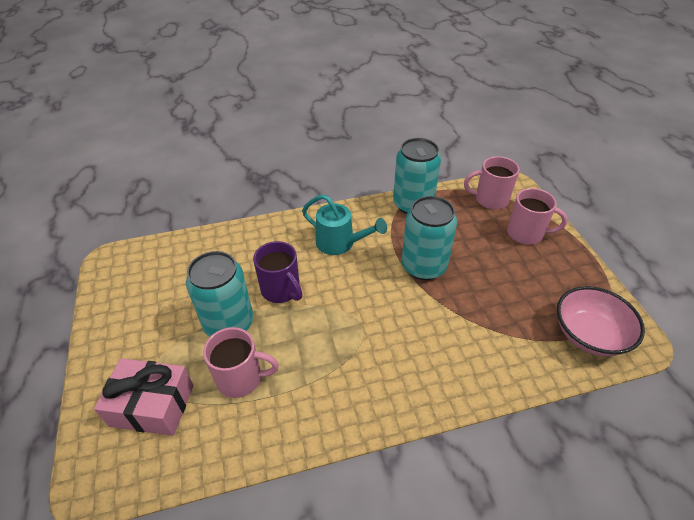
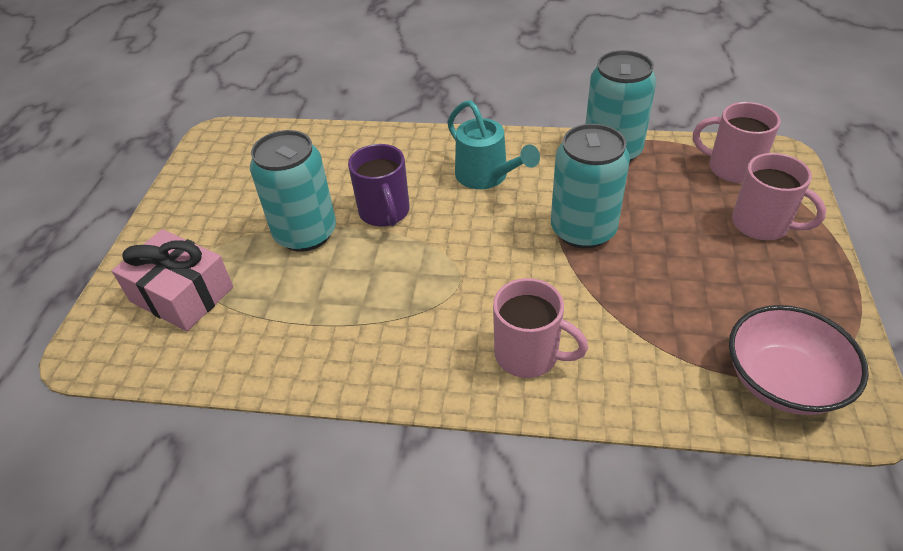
camera: 25 degrees right, 0 degrees up
pink mug [203,327,279,398] -> pink mug moved to [493,278,588,378]

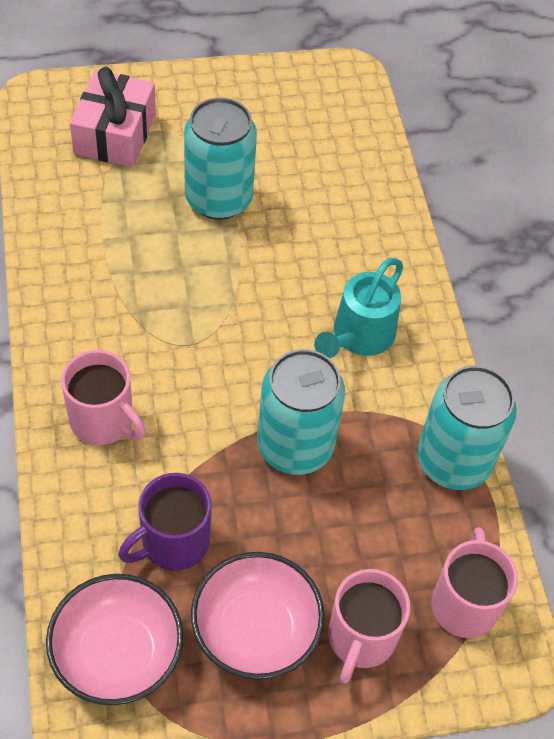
camera: 65 degrees right, 10 degrees up
purple mug [348,144,410,226] -> purple mug moved to [118,473,212,571]
pink mug [493,278,588,378] -> pink mug turned 60 degrees counterclockwise [61,350,146,445]
none -> pink bowl [191,552,325,680]

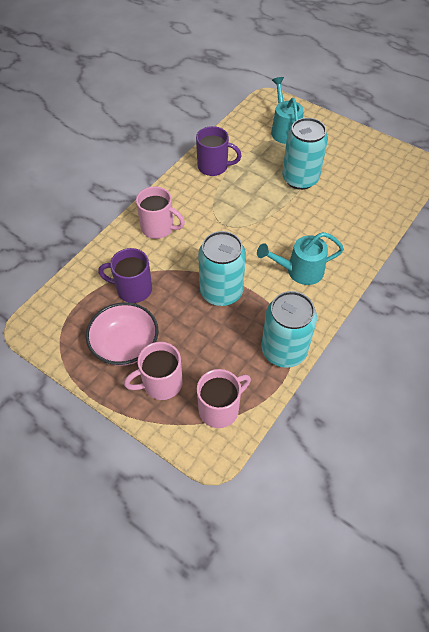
camera: 50 degrees right, 0 degrees up
pink bowl [46,574,183,705] -> none
pink mug [61,350,146,445] -> pink mug turned 60 degrees counterclockwise [136,186,185,239]
pink gift [70,67,156,167] -> turquoise watering can [271,77,304,144]
none -> purple mug [196,126,242,176]

